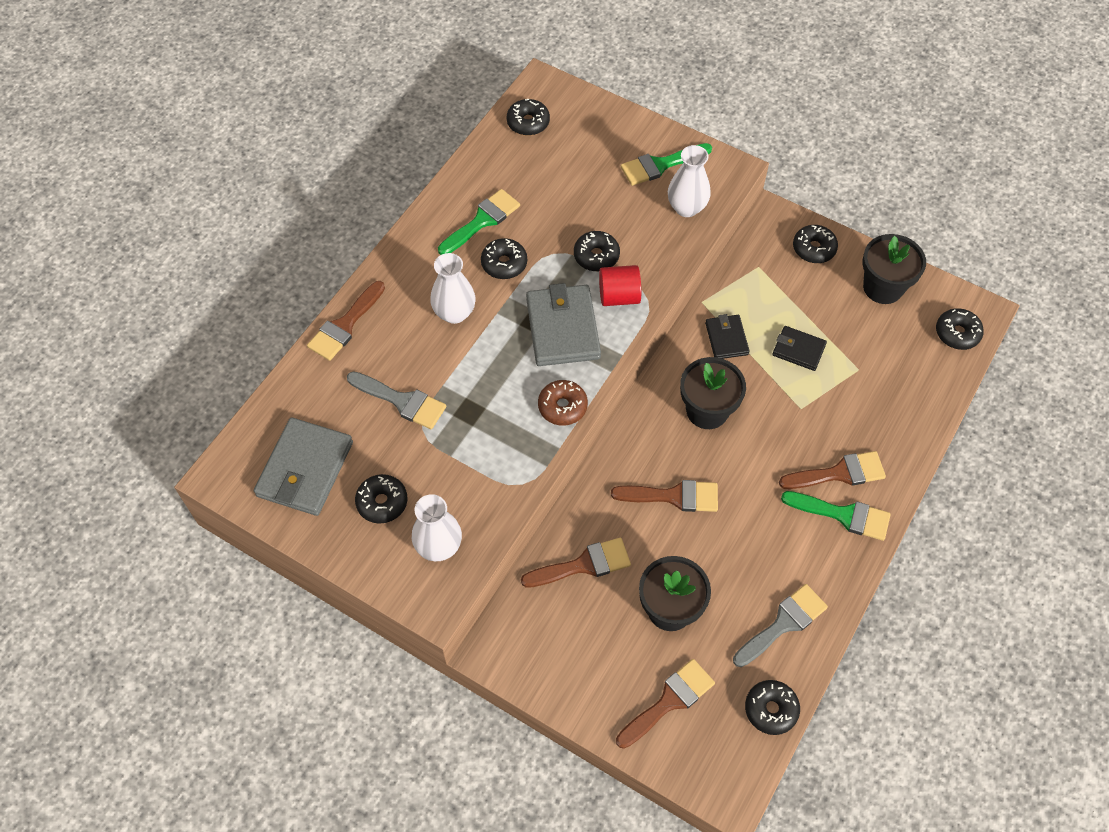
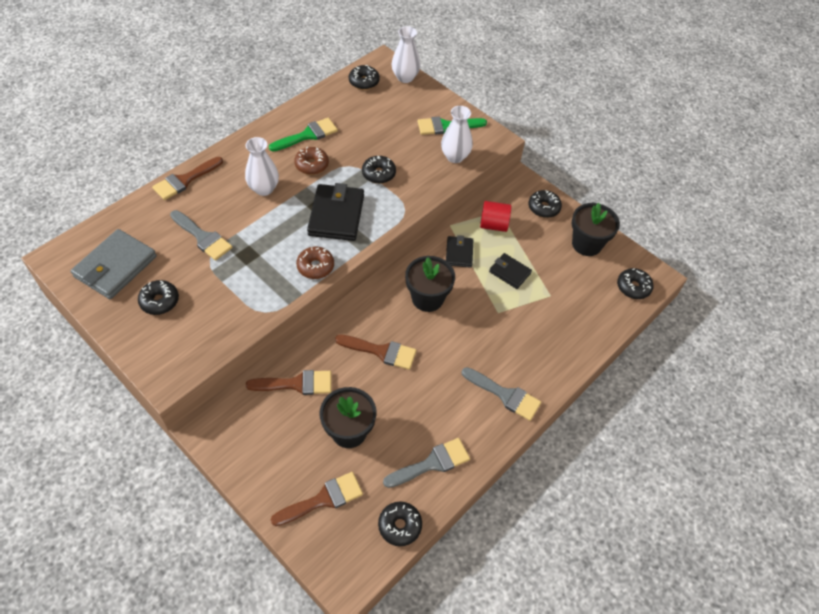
camera: 10 degrees right, 5 degrees down
white vase [412,494,462,561] -> white vase moved to [392,26,421,83]
black donut [481,238,527,279] -> brown donut [294,147,329,175]
grey wallet [526,283,601,366] -> black wallet [307,183,364,241]
red cylinder [599,265,641,306] -> red cylinder moved to [480,201,511,232]
brown brush [779,451,886,489] -> none
green brush [781,491,891,541] -> grey brush [462,367,541,421]

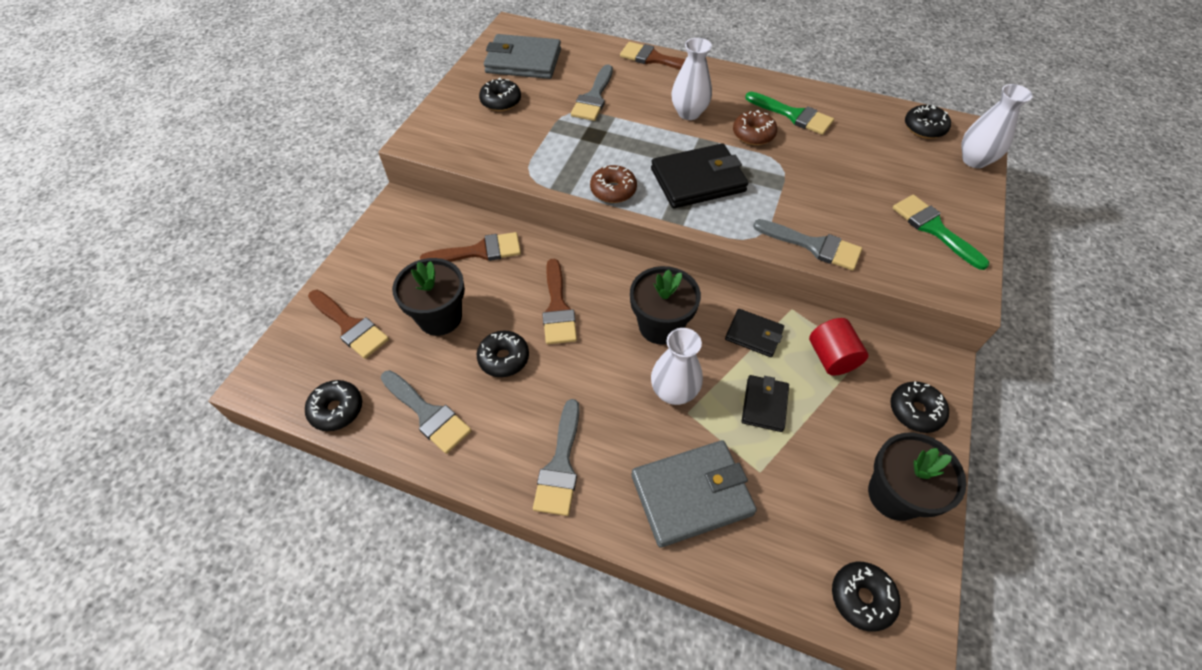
camera: 70 degrees right, 0 degrees up
brown brush [246,370,331,395] -> brown brush turned 75 degrees counterclockwise [420,232,521,262]
black donut [362,156,396,184] -> black donut moved to [477,330,529,377]
white vase [441,106,473,163] -> white vase moved to [651,328,703,405]
black wallet [446,235,473,268] -> black wallet turned 45 degrees clockwise [725,309,784,357]
none -> grey wallet [631,440,757,548]
none -> grey brush [753,219,862,271]

